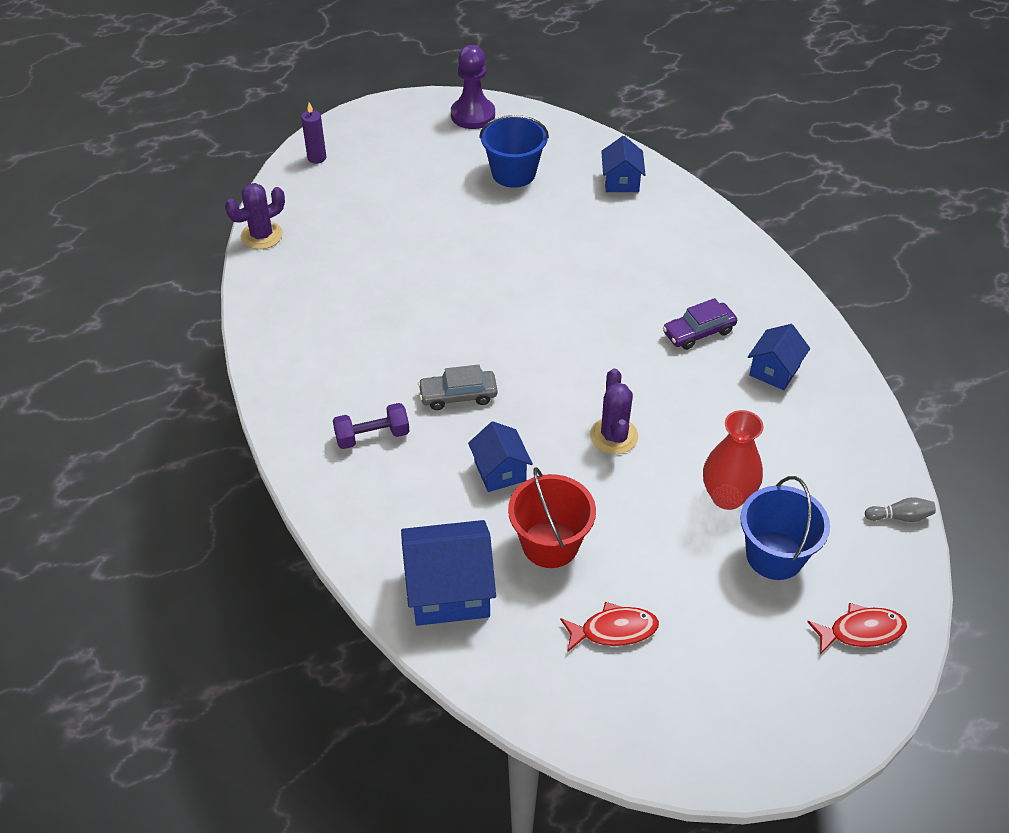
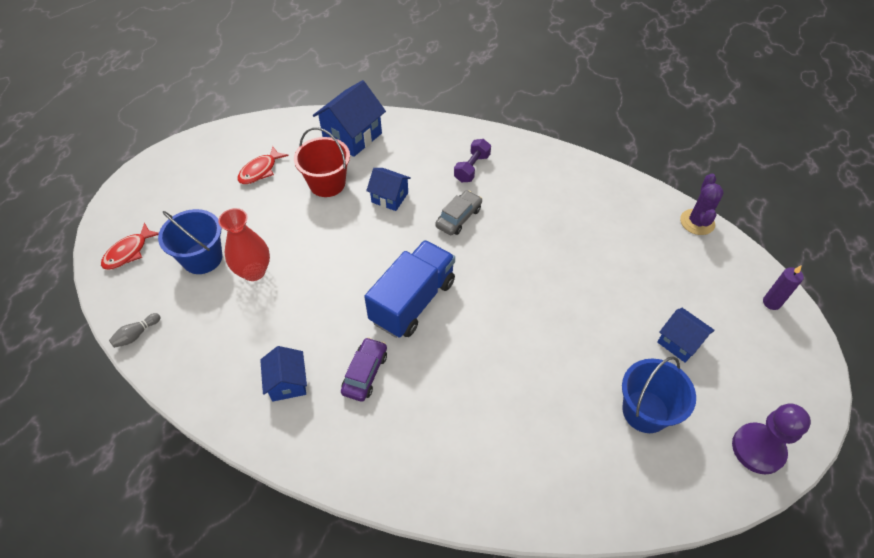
camera: 135 degrees right, 5 degrees up
purple cactus [590,369,638,454] -> none
blue house [601,136,645,192] -> blue house moved to [657,308,715,362]
none -> blue truck [364,240,455,338]

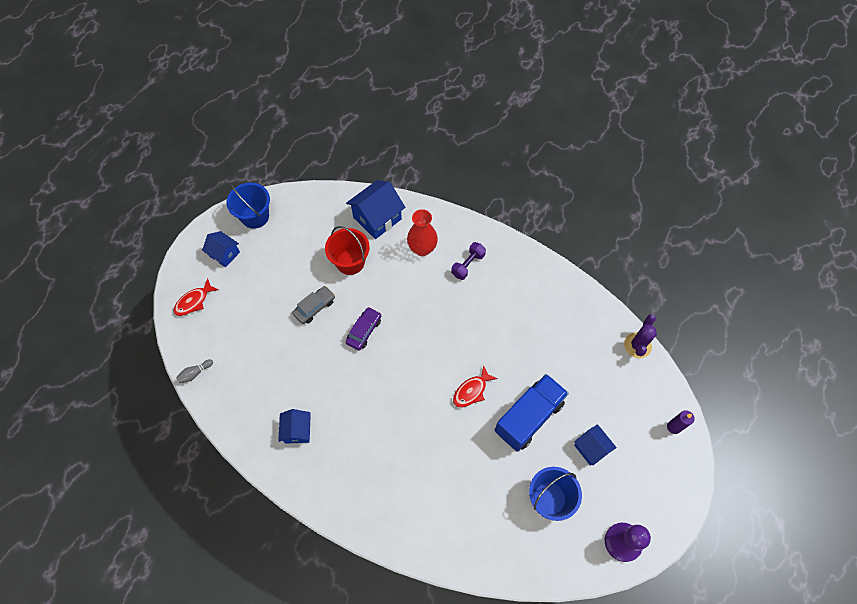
camera: 10 degrees right, 10 degrees up
blue bucket [158,209,222,274] -> blue bucket moved to [226,183,270,229]
red vase [218,208,270,281] -> red vase moved to [407,209,438,256]
red fish [238,146,289,184] -> red fish moved to [453,365,497,408]
purple car [341,337,387,402] -> purple car moved to [346,307,381,351]
blue truck [364,240,455,338] -> blue truck moved to [495,374,569,452]
blue house [366,168,411,211] -> blue house moved to [202,231,240,267]
grey car [435,190,482,235] -> grey car moved to [292,286,335,324]

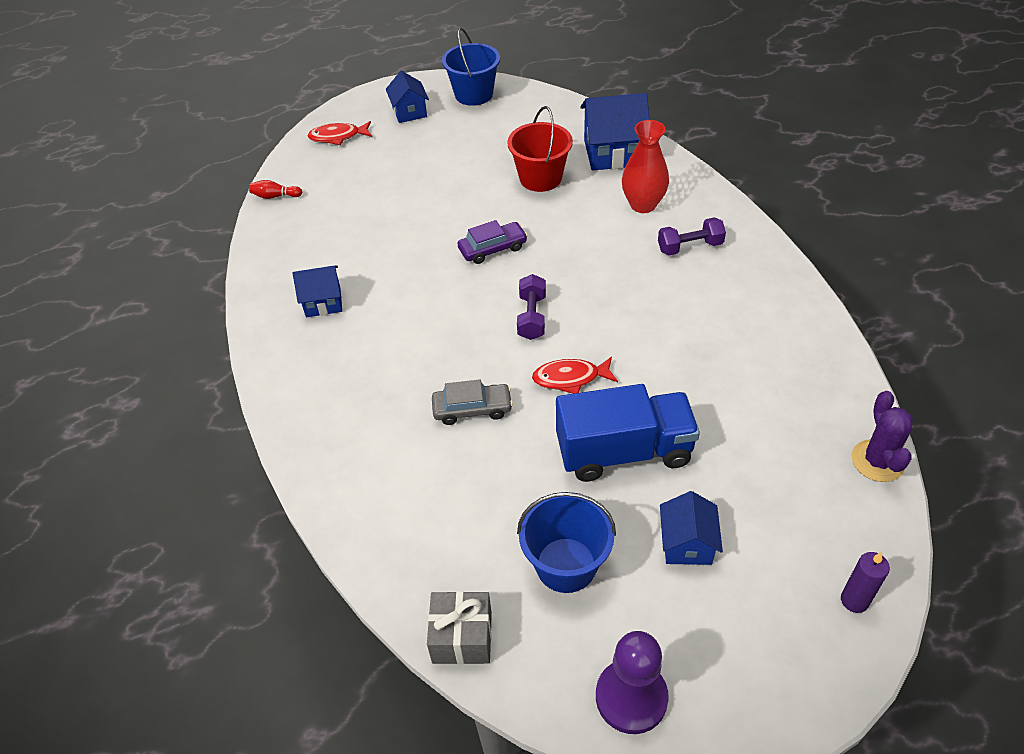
camera: 40 degrees right, 15 degrees down
grey bowling pin [176,359,213,383] -> red bowling pin [249,180,302,199]
blue house [278,409,311,444] -> blue house turned 45 degrees clockwise [293,265,342,317]
grey car [292,286,335,324] -> grey car moved to [432,379,513,425]
purple cactus [624,314,657,358] -> purple cactus turned 60 degrees counterclockwise [852,391,913,482]
none -> grey gift [427,591,492,664]
none -> purple dumbbell [517,274,546,340]

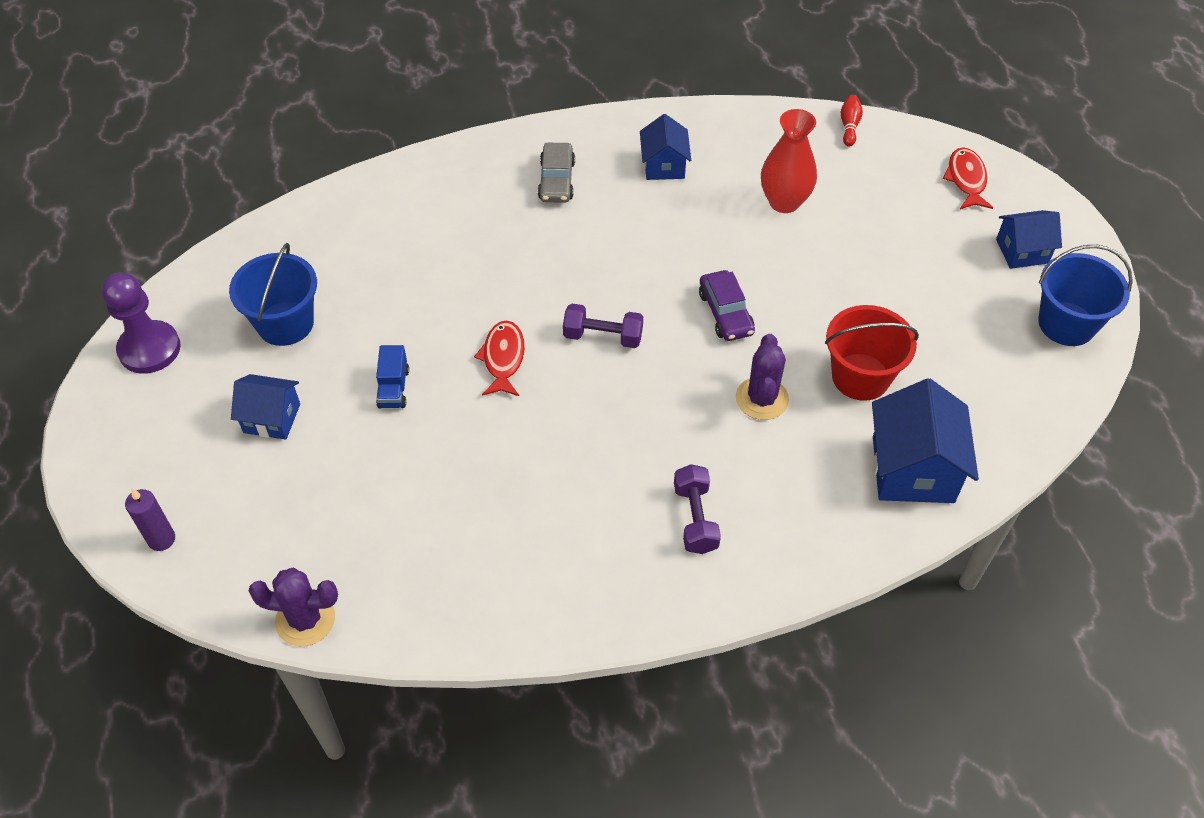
camera: 95 degrees right, 5 degrees up
grey gift [427,591,492,664] -> none
grey car [432,379,513,425] -> grey car moved to [538,143,575,203]
blue truck [556,384,700,482] -> blue truck [376,345,409,408], size x0.44
red vase [622,120,669,213] -> red vase moved to [761,109,817,213]
none -> purple cactus [736,334,789,420]

